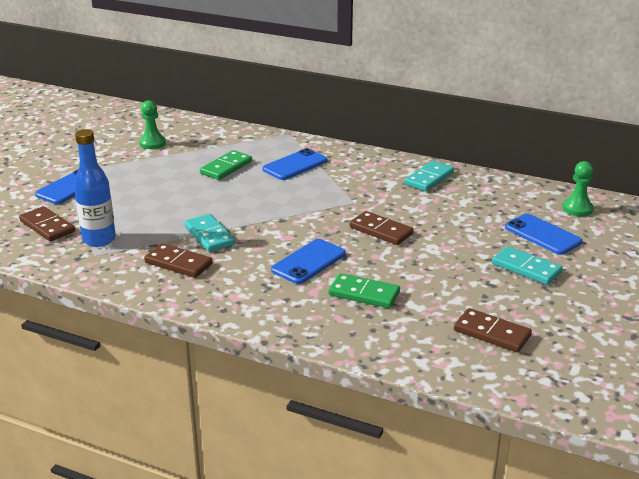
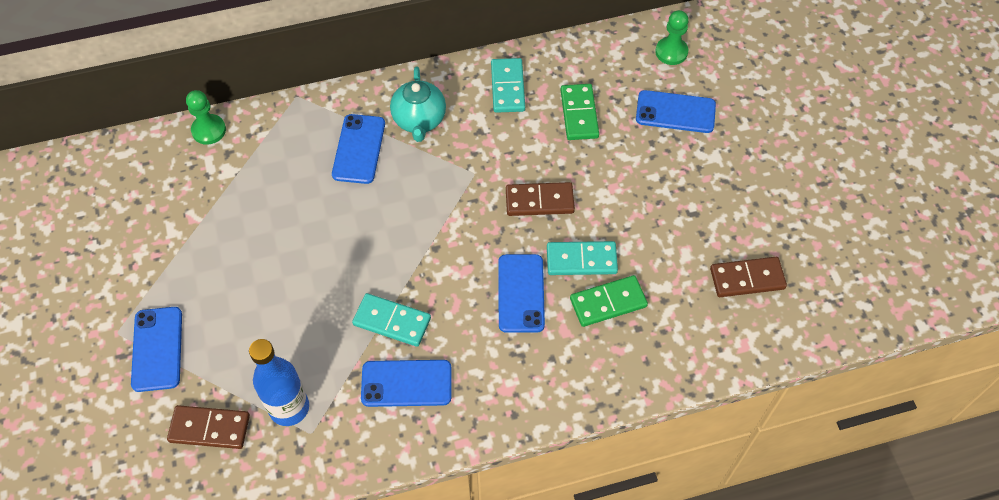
camera: 40 degrees left, 30 degrees up
green pawn [139,100,166,149] -> green pawn moved to [186,90,226,145]
brown domino [144,243,213,278] -> blue phone [361,360,452,407]
green domino [200,150,252,180] -> green domino moved to [561,84,599,140]
turquoise domino [492,246,563,285] -> turquoise domino moved to [547,241,618,275]
none -> turquoise teapot [390,67,446,142]

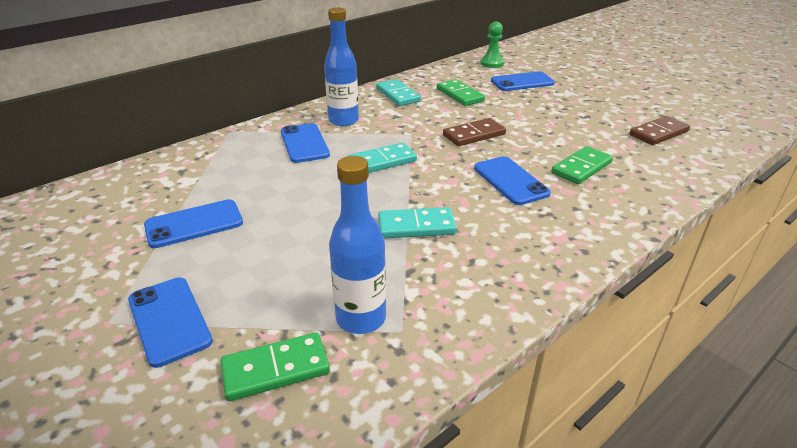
camera: 25 degrees left, 25 degrees down
brown domino [167,405,250,449] -> green domino [220,332,330,401]
green pawn [186,90,226,145] -> none
blue phone [361,360,452,407] -> blue phone moved to [144,199,243,248]
turquoise teapot [390,67,446,142] -> blue bottle [324,7,359,126]
turquoise domino [547,241,618,275] -> turquoise domino moved to [349,143,417,173]

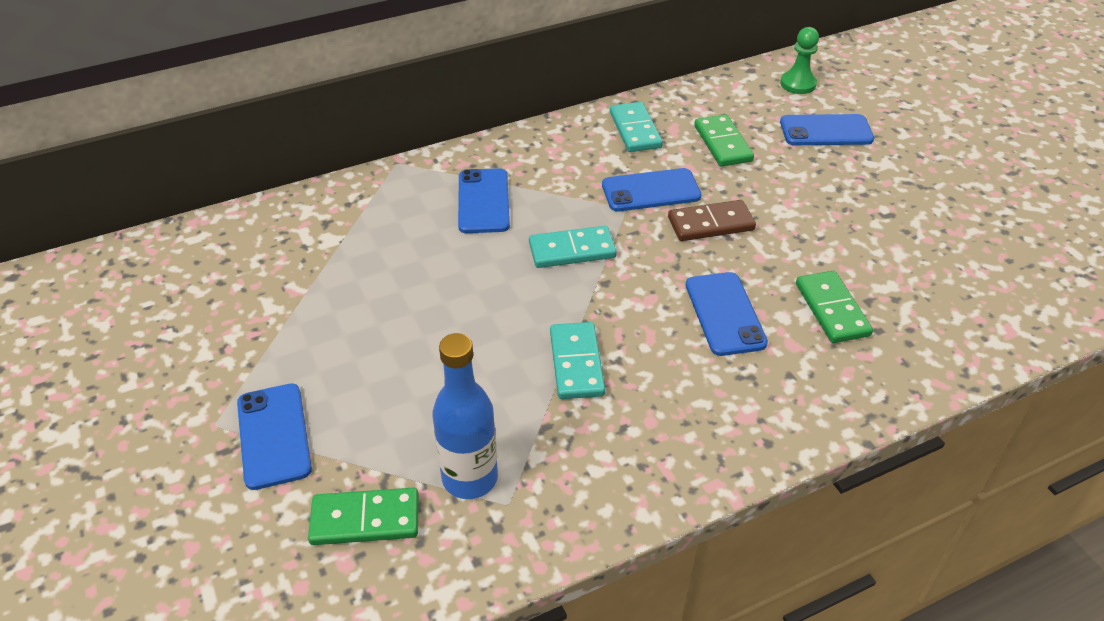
camera: 15 degrees right, 10 degrees up
blue phone [144,199,243,248] -> blue phone moved to [602,168,702,212]
blue bottle [324,7,359,126] -> none
turquoise domino [378,207,457,238] -> turquoise domino turned 75 degrees clockwise [550,322,605,399]
green domino [551,146,613,184] -> green domino turned 75 degrees counterclockwise [796,271,873,343]
brown domino [629,116,690,145] -> none

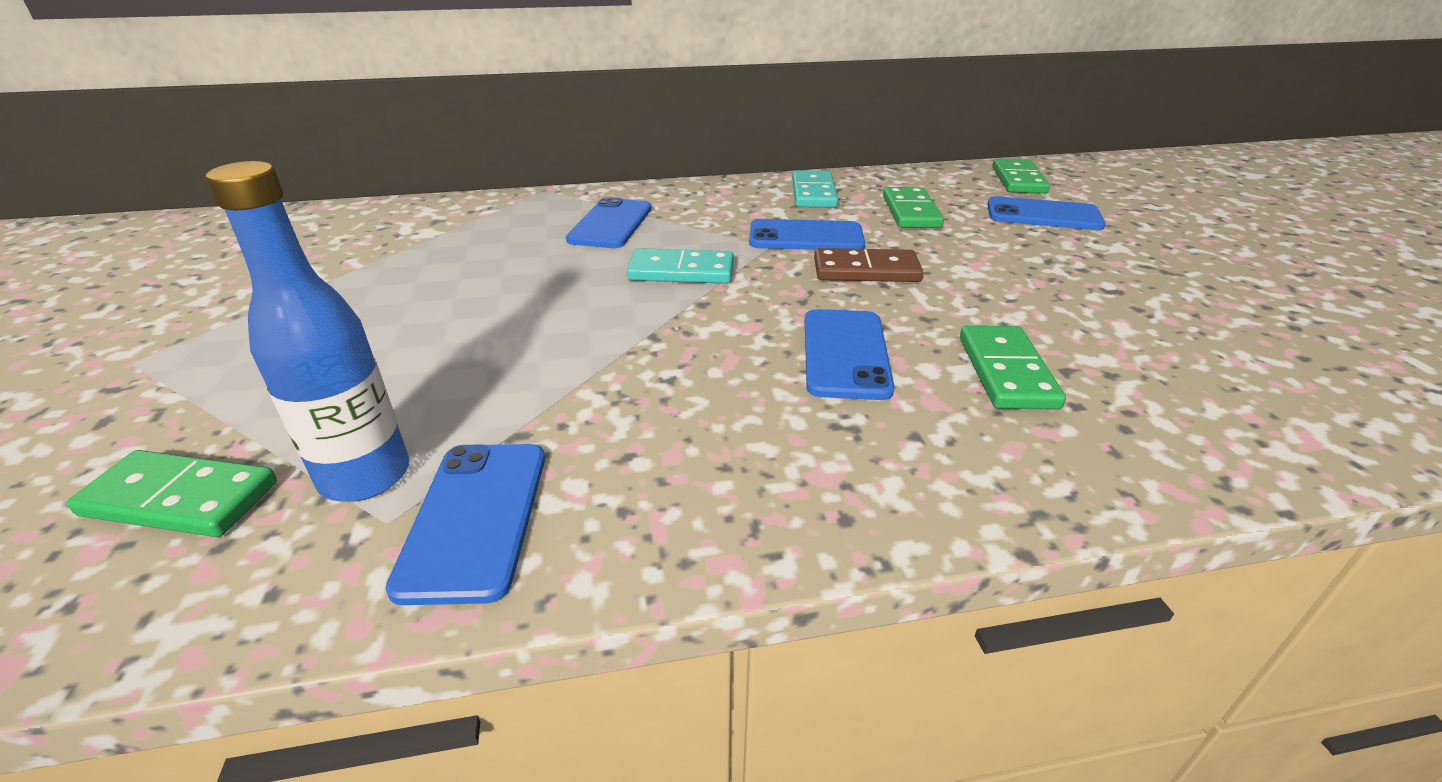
camera: 15 degrees right, 10 degrees down
blue phone [237,383,312,490] -> blue phone moved to [385,444,545,605]
turquoise domino [550,322,605,399] -> none
green pawn [780,27,819,94] -> green domino [992,158,1050,194]

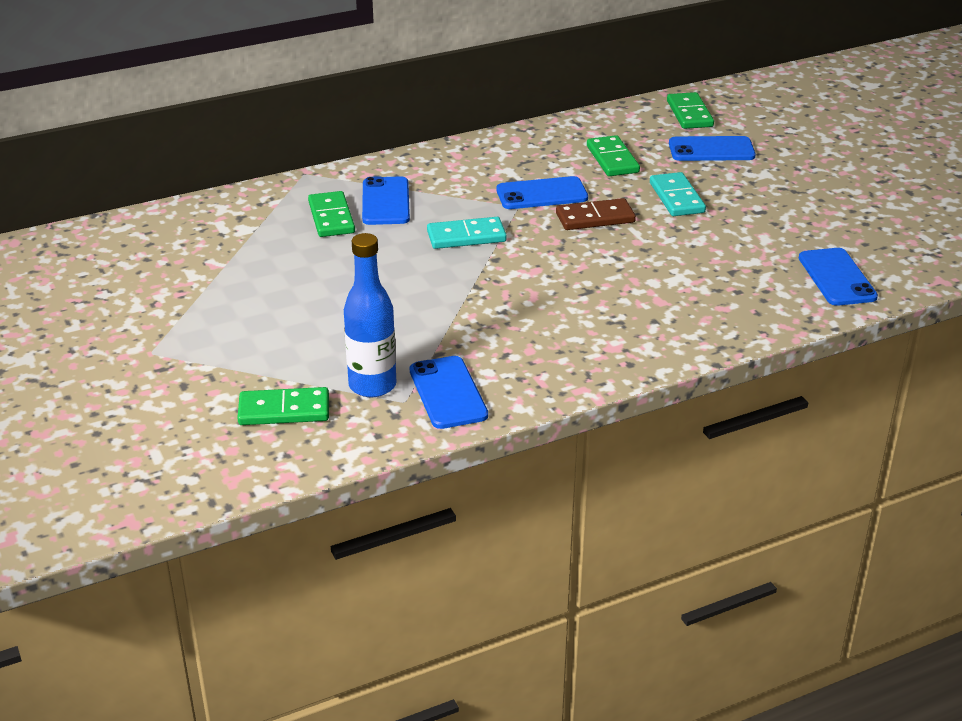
camera: 15 degrees left, 0 degrees up
turquoise domino [792,170,838,208] -> turquoise domino moved to [650,172,706,216]
blue phone [805,309,895,400] -> blue phone moved to [799,248,878,306]
green domino [960,326,1066,410] -> green domino moved to [308,191,355,237]

